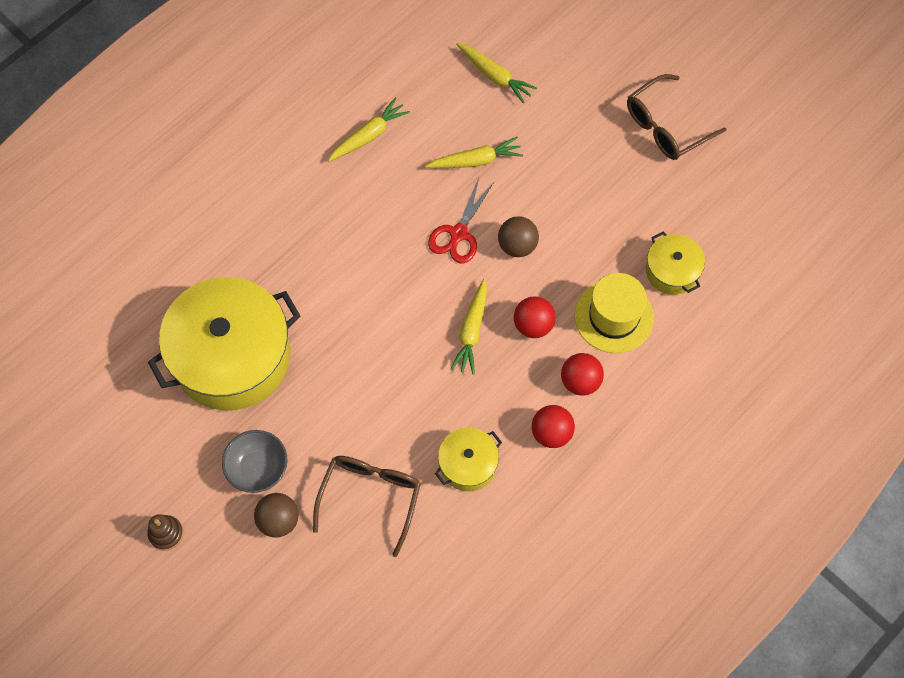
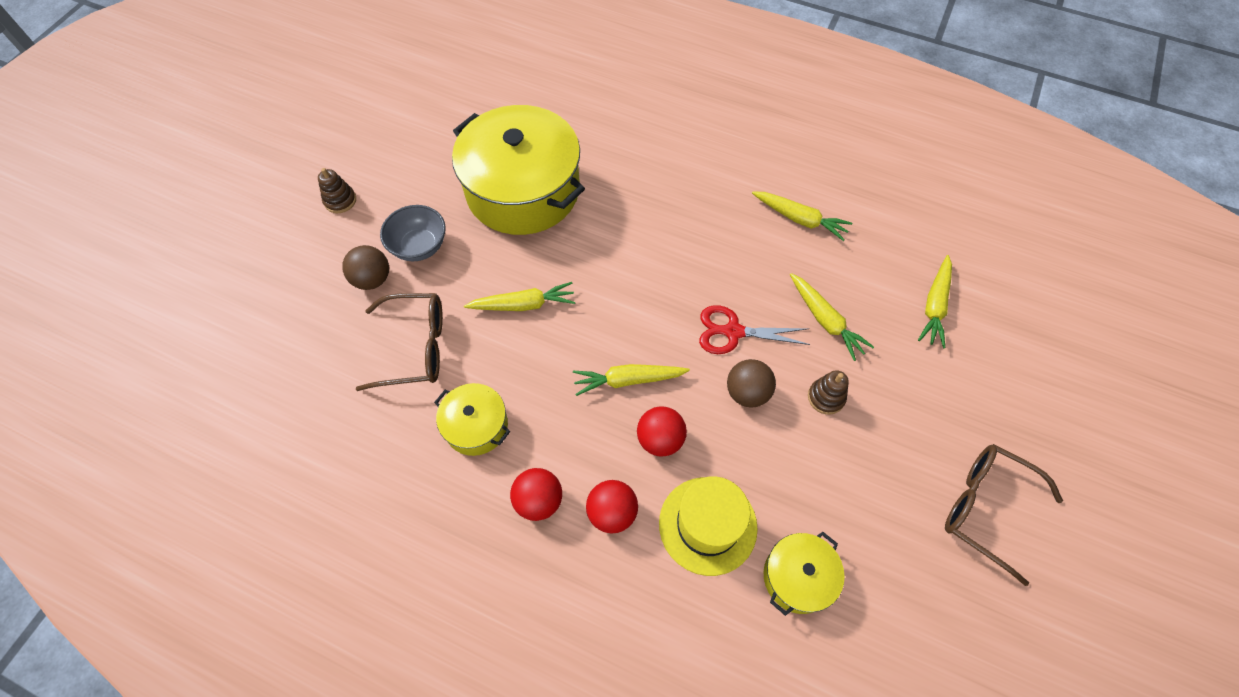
camera: 70 degrees right, 5 degrees down
none -> yellow carrot [464,282,575,311]
none -> brown stacking toy [808,370,849,414]

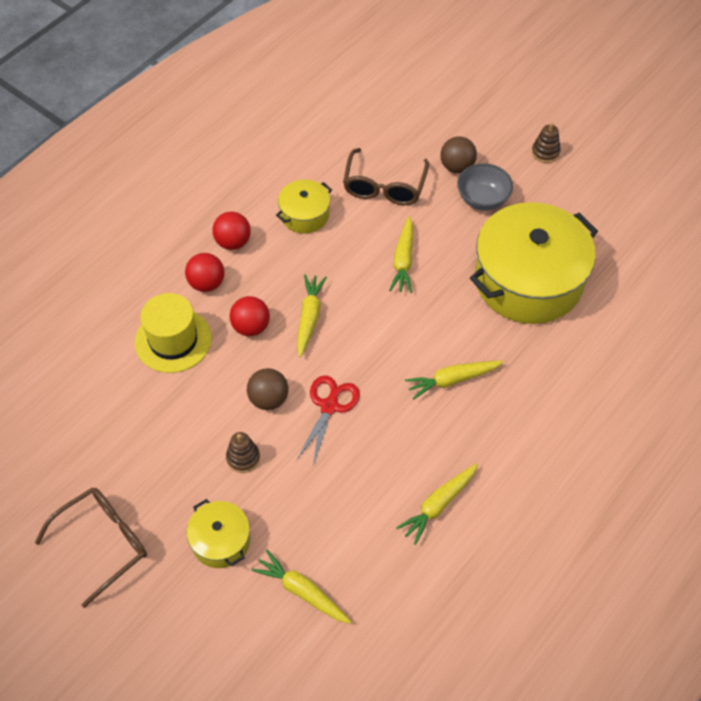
camera: 105 degrees right, 5 degrees down
yellow pot [764,532,845,616] -> yellow pot moved to [187,499,250,568]
yellow carrot [790,273,874,361] -> yellow carrot moved to [405,361,504,400]

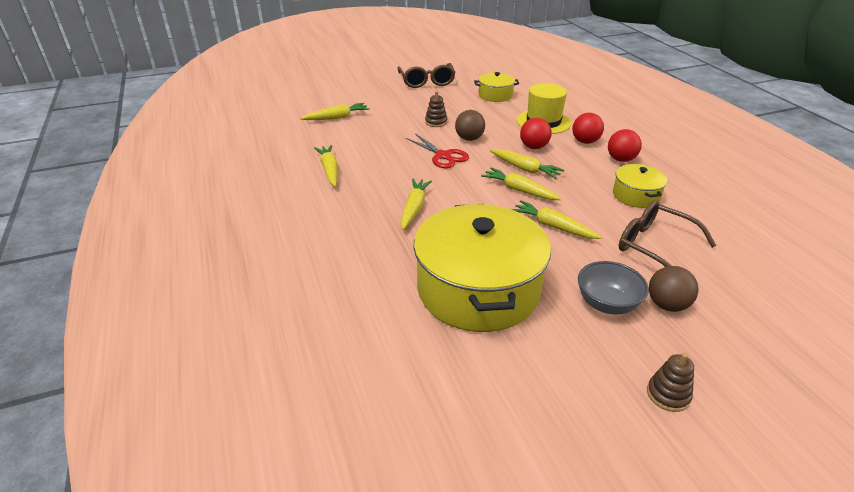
camera: 120 degrees right, 20 degrees down
yellow pot [187,499,250,568] -> yellow pot moved to [474,72,519,102]
none -> yellow carrot [481,167,562,200]

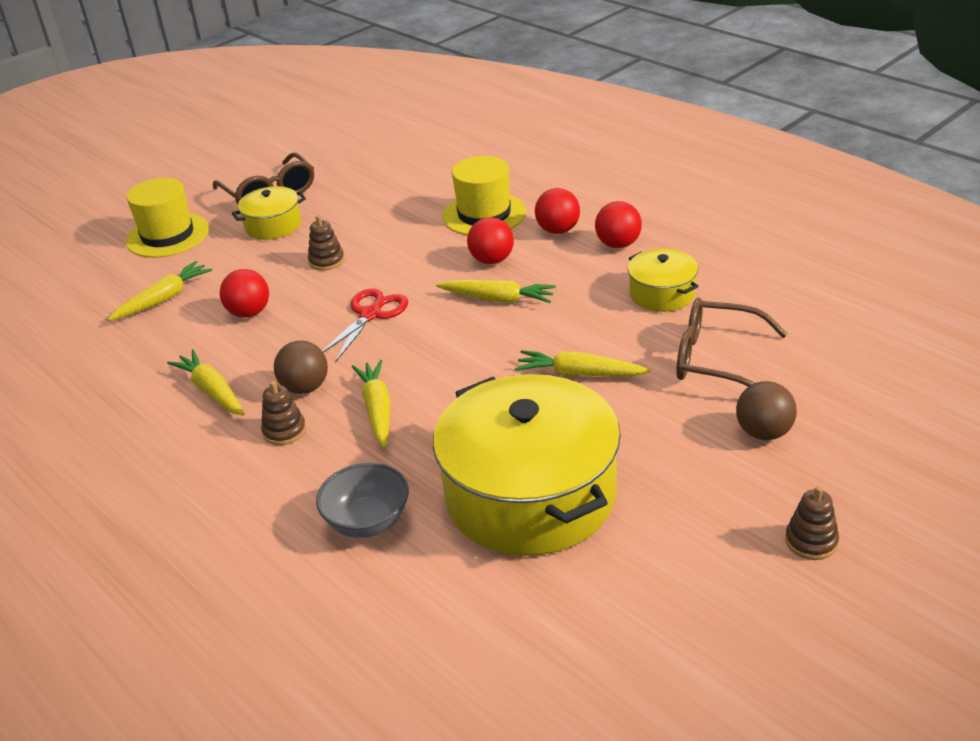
camera: 20 degrees left, 0 degrees up
red scissors [406,133,469,169] -> red scissors turned 90 degrees counterclockwise [322,288,408,363]
brown ball [455,110,485,141] -> brown ball moved to [274,341,328,394]
yellow pot [474,72,519,102] -> yellow pot moved to [232,186,306,240]
yellow carrot [481,167,562,200] -> none
grey bowl [578,261,649,314] -> grey bowl moved to [316,463,409,538]
none -> yellow hat [126,178,209,258]
none -> red ball [219,269,269,318]
none -> brown stacking toy [261,381,306,445]

